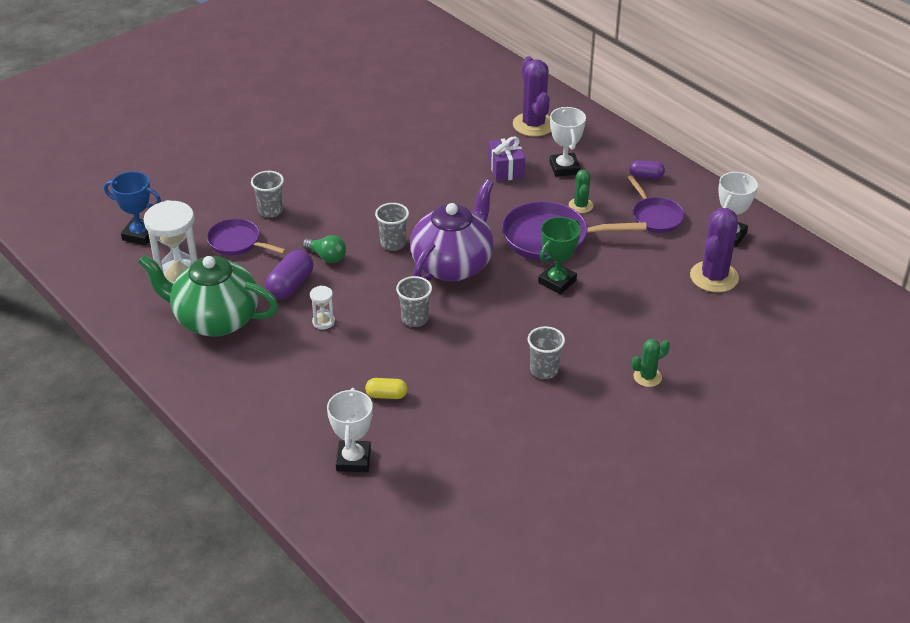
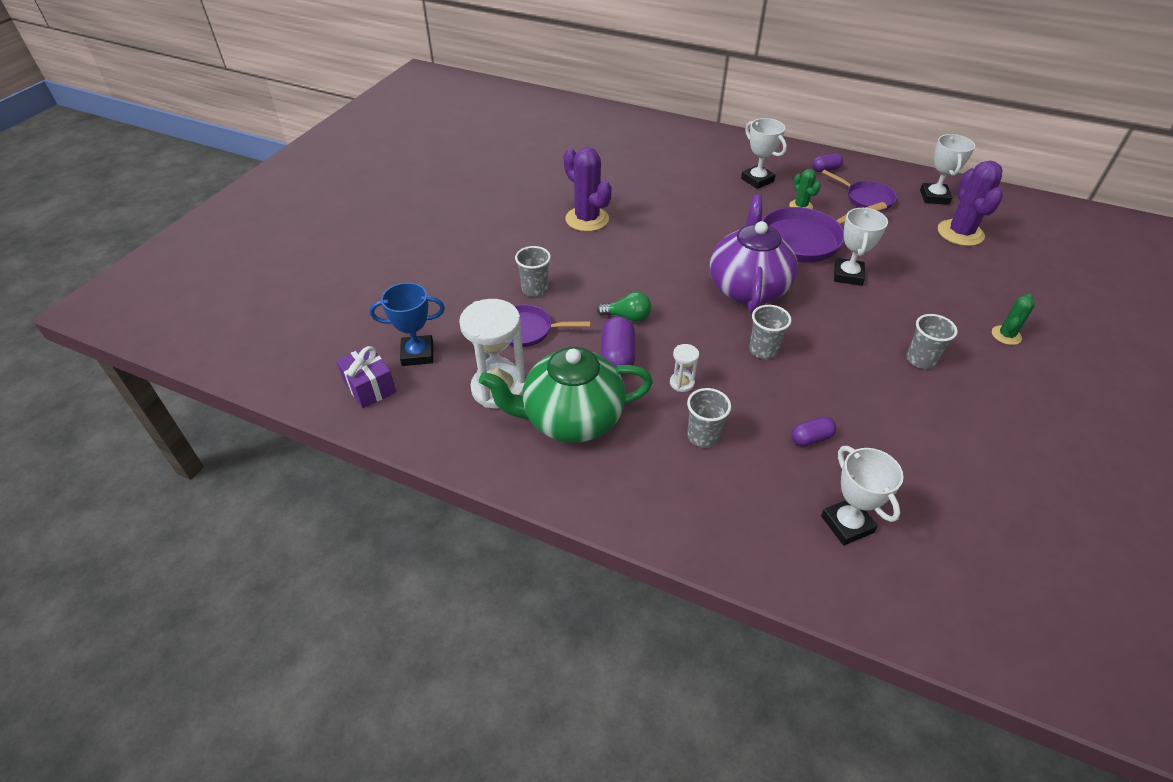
camera: 25 degrees left, 5 degrees up
yellow capsule [365,378,408,399] -> purple capsule [791,417,836,446]
grey cup [375,203,409,251] -> grey cup moved to [687,388,731,448]
purple gift [488,137,525,182] -> purple gift moved to [336,345,396,408]
purple cactus [513,56,551,137] -> purple cactus moved to [564,147,612,232]
green trophy [538,217,581,294] -> white trophy [834,208,888,286]

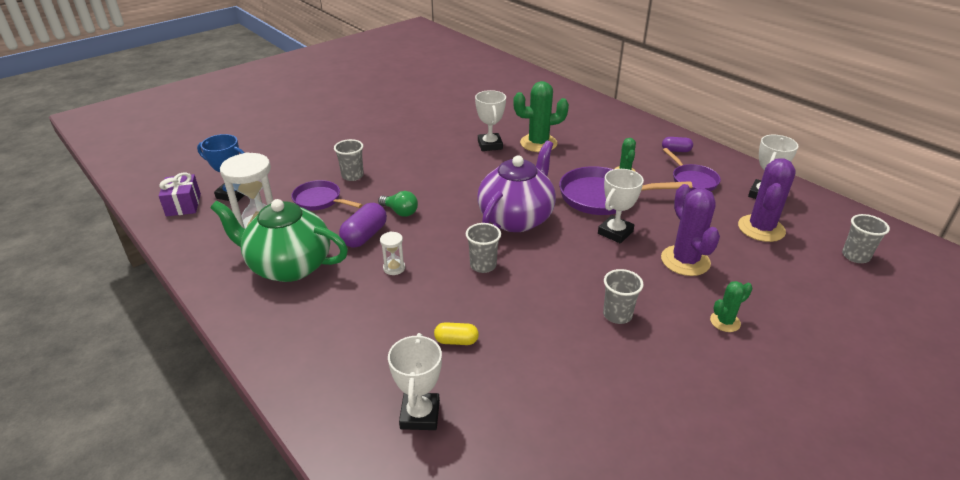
camera: 25 degrees right, 10 degrees down
purple cactus [564,147,612,232] -> purple cactus moved to [661,184,720,276]
grey cup [687,388,731,448] -> grey cup moved to [842,214,890,263]
white trophy [741,118,787,189] -> white trophy moved to [475,90,506,151]
purple capsule [791,417,836,446] -> yellow capsule [434,322,479,345]
none -> green cactus [513,81,569,152]

